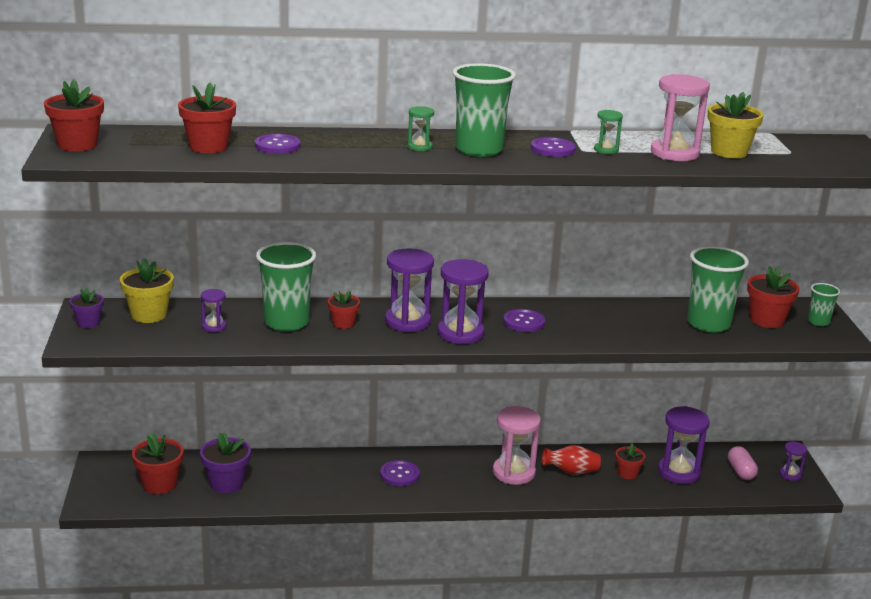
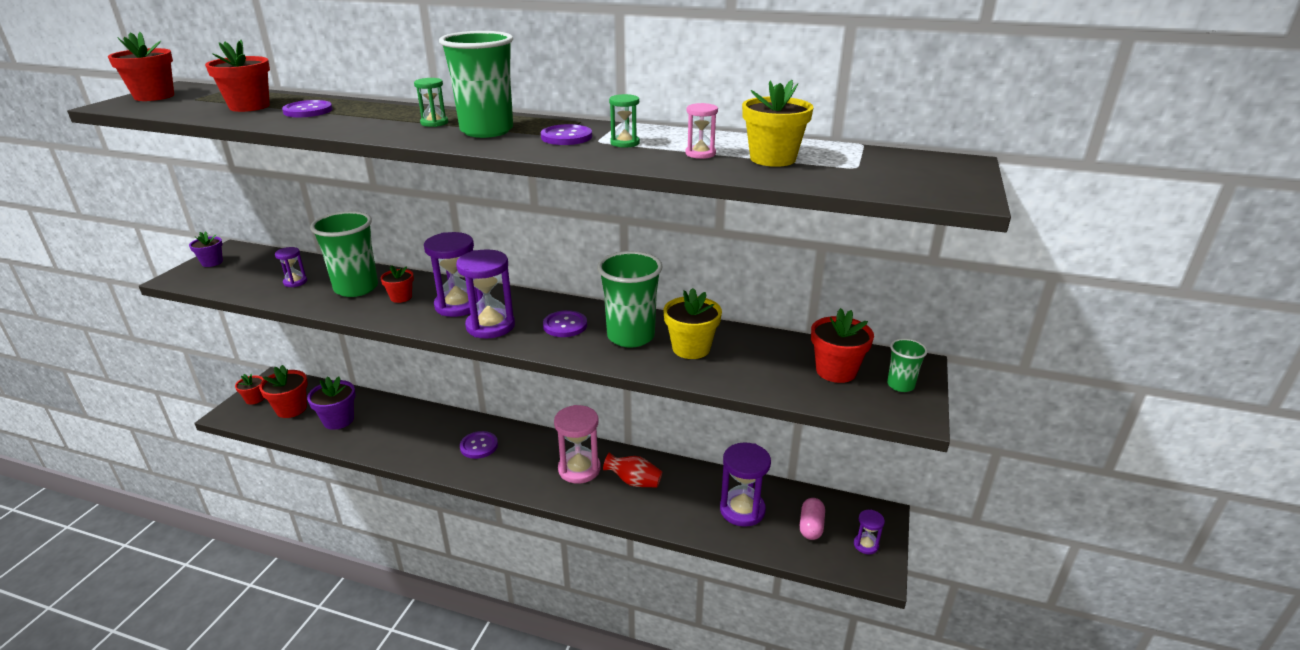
camera: 25 degrees right, 5 degrees up
yellow flower pot [120,258,174,323] -> yellow flower pot moved to [663,288,722,359]
red flower pot [616,443,645,479] -> red flower pot moved to [235,374,264,405]
pink hourglass [651,74,710,161] -> pink hourglass [685,103,718,159], size x0.51
green cup [687,246,749,333] -> green cup moved to [597,251,663,348]

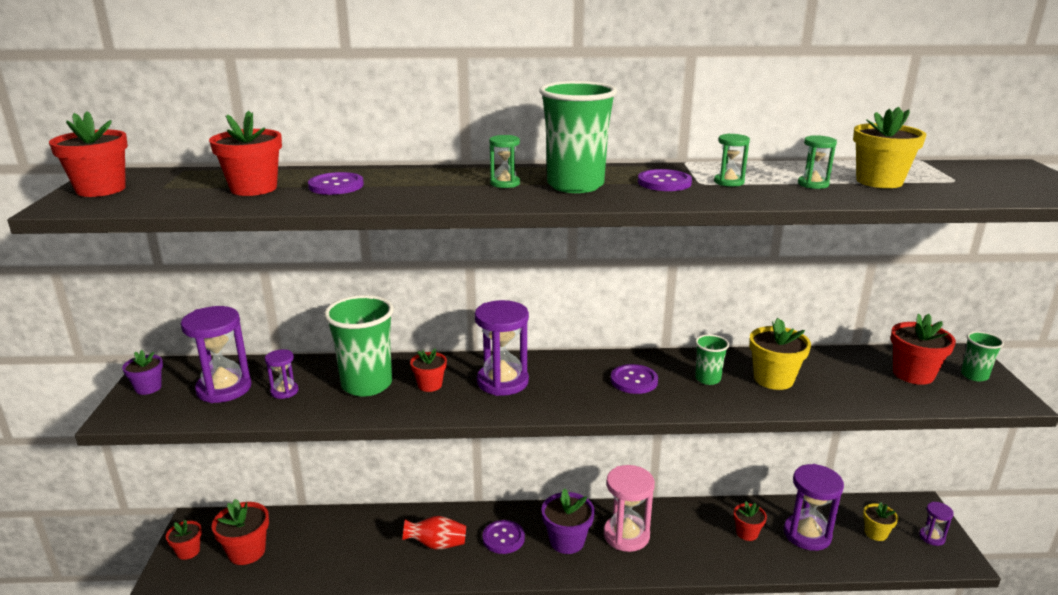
camera: 20 degrees left, 5 degrees down
purple flower pot [307,377,355,430] -> purple flower pot moved to [541,488,595,554]
purple hourglass [456,249,515,339] -> purple hourglass moved to [181,306,252,403]
green cup [597,251,663,348] -> green cup [695,334,729,385], size x0.51
red vase [603,452,662,487] -> red vase moved to [403,516,466,550]
pink hourglass [685,103,718,159] -> green hourglass [798,135,837,189]
pink capsule [800,498,825,540] -> yellow flower pot [863,502,898,541]
none -> red flower pot [734,501,767,541]

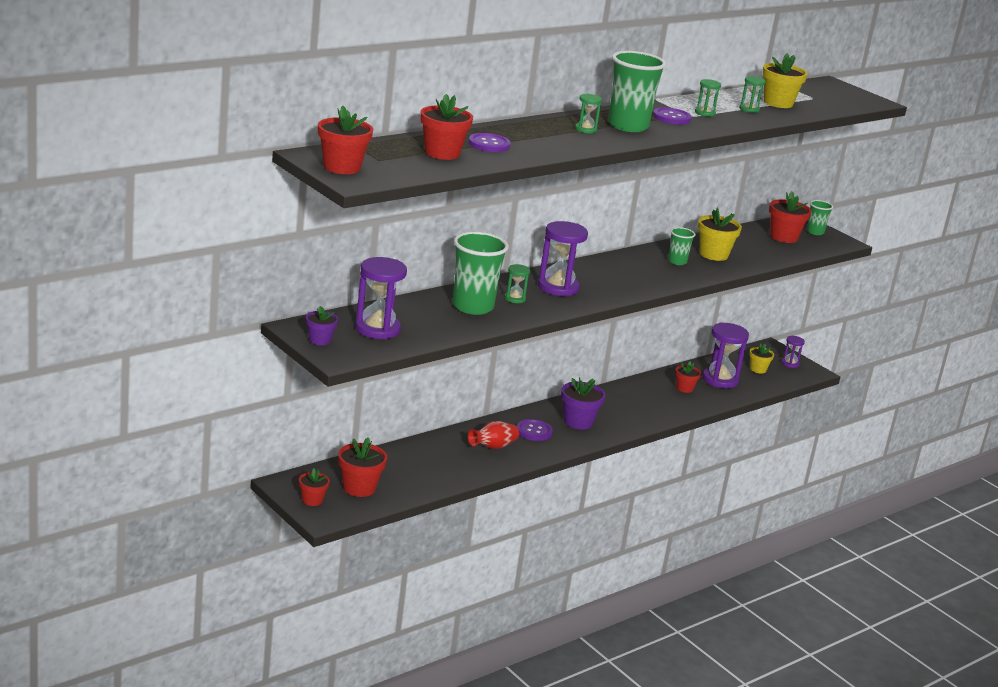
camera: 40 degrees left, 0 degrees up
purple hourglass [265,349,299,399] -> none
red flower pot [410,349,447,392] -> green hourglass [504,264,530,303]
pink hourglass [604,465,655,552] -> none
purple button [611,364,658,394] -> none

